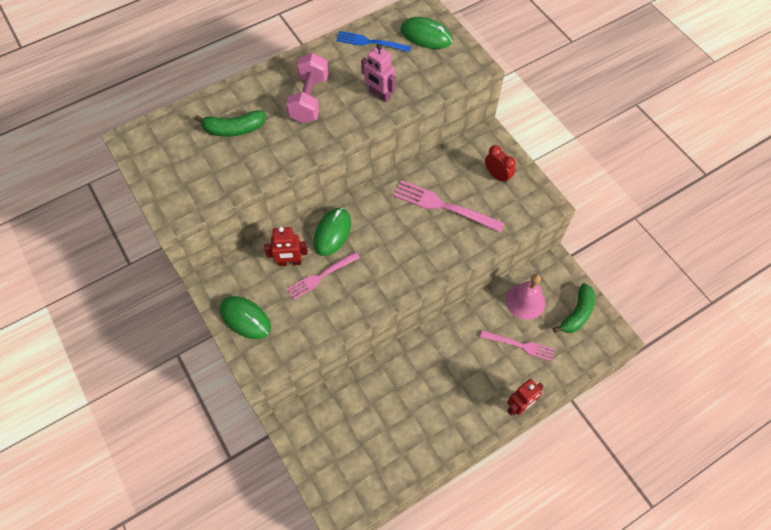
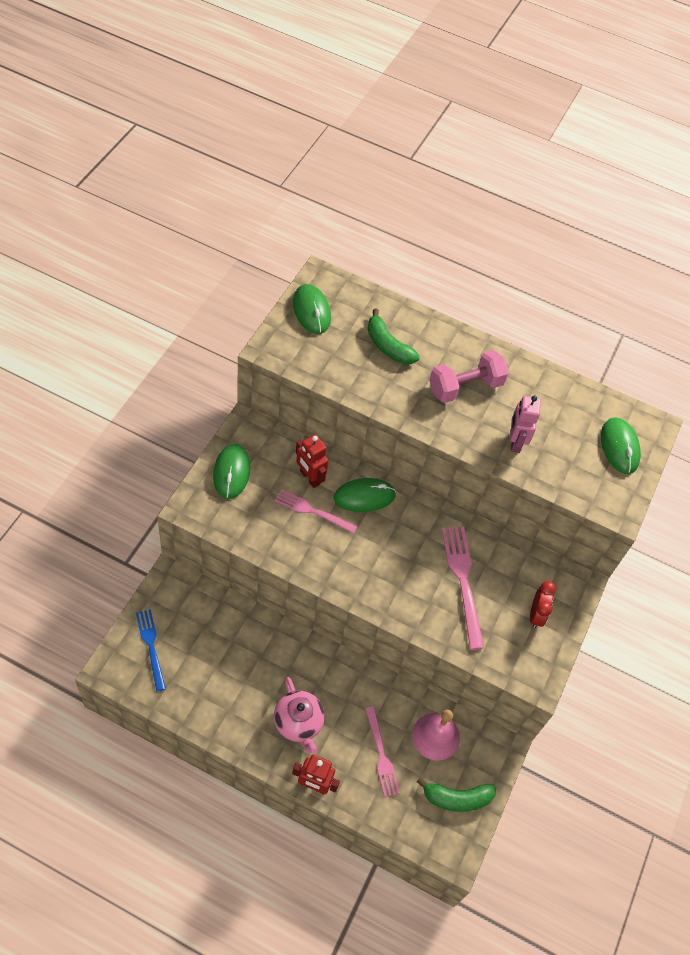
camera: 50 degrees right, 5 degrees down
blue fork [336,31,411,52] -> blue fork moved to [136,609,166,691]
none -> pink teapot [274,677,325,754]
none -> green mouse [293,284,331,334]

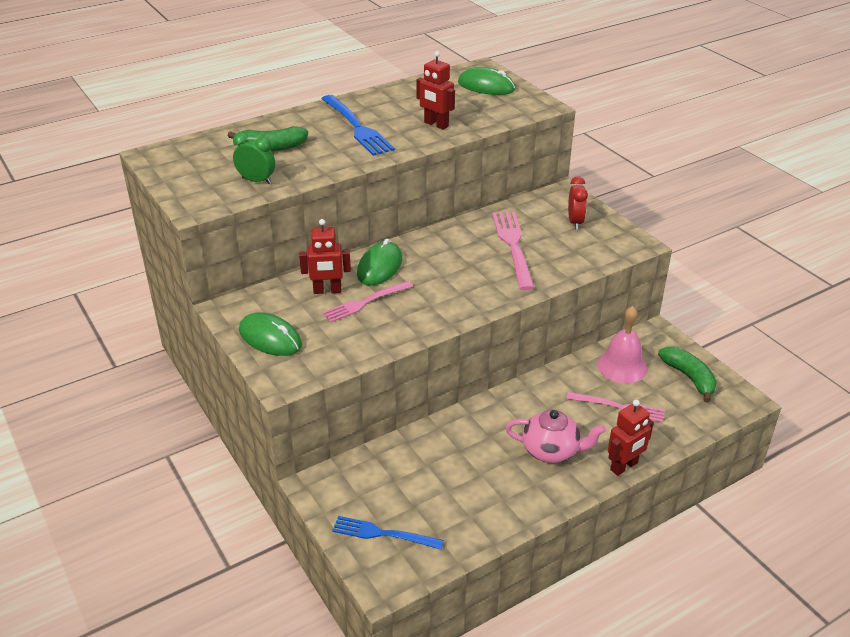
camera: 50 degrees left, 20 degrees down
green mouse [293,284,331,334] -> none
green banana [417,777,496,812] -> green banana turned 60 degrees counterclockwise [658,347,717,403]
pink dumbbell [429,350,509,403] -> blue fork [321,95,395,156]
pink fork [442,527,484,650] -> pink fork turned 60 degrees clockwise [492,212,535,290]
pink robot [510,396,541,453] -> red robot [416,51,455,130]
red clock [530,581,556,628] -> red clock turned 45 degrees clockwise [568,176,588,230]
none -> green clock [233,133,275,184]

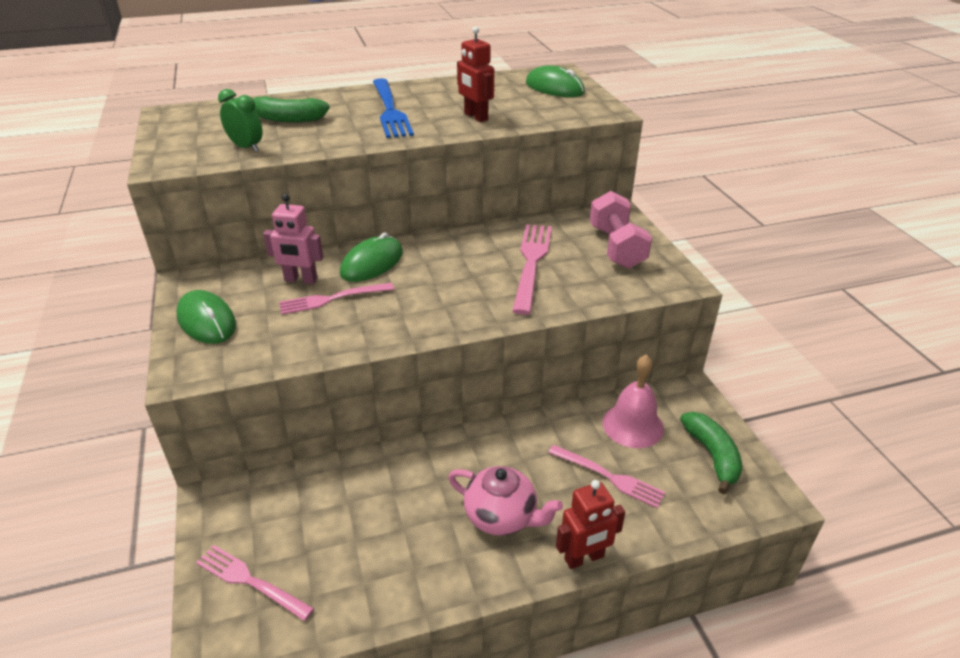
camera: 15 degrees right, 0 degrees up
red robot [299,219,351,294] -> pink robot [263,194,323,284]
blue fork [332,516,444,550] -> pink fork [196,545,314,621]
red clock [568,176,588,230] -> pink dumbbell [590,191,652,269]

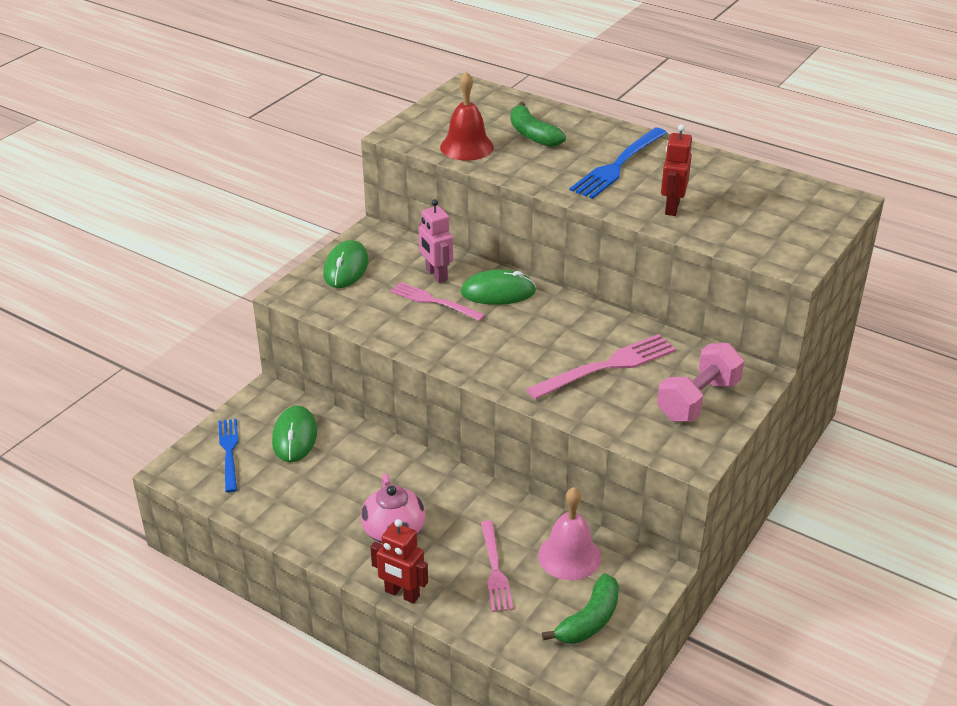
camera: 50 degrees right, 0 degrees up
pink fork [196,545,314,621] -> blue fork [219,419,238,492]
green clock [218,89,262,152] -> red bell [440,71,494,161]
green mouse [526,65,585,97] -> green mouse moved to [272,405,317,462]

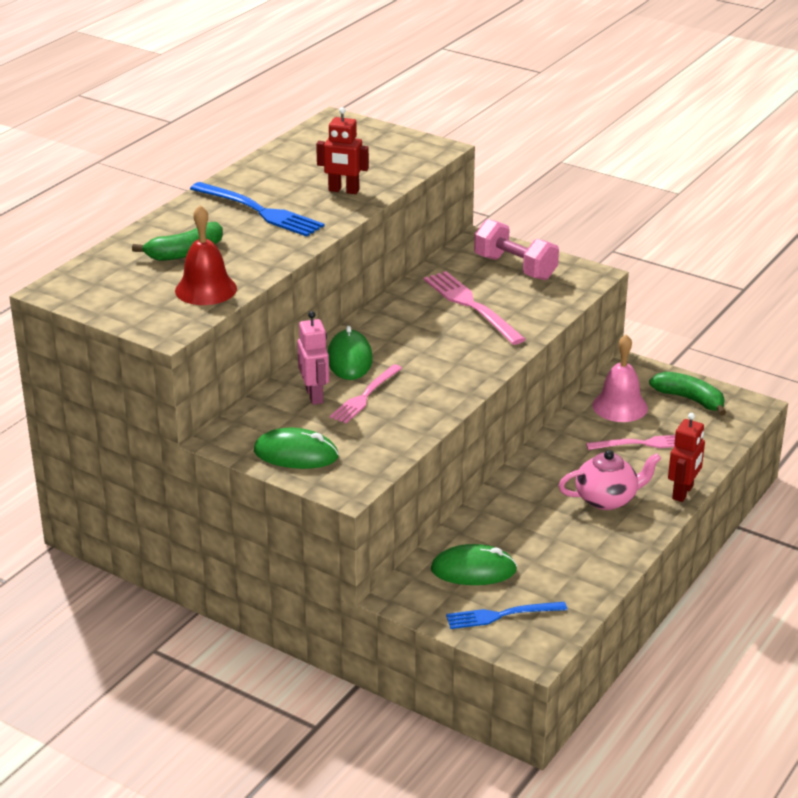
camera: 90 degrees left, 5 degrees down
pink robot [419,199,453,283] -> pink robot turned 75 degrees counterclockwise [297,311,329,405]

